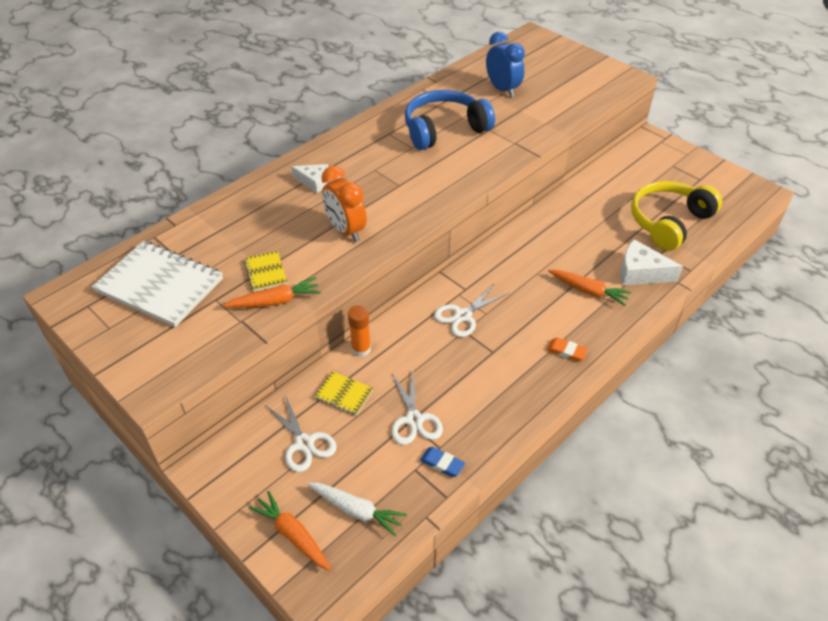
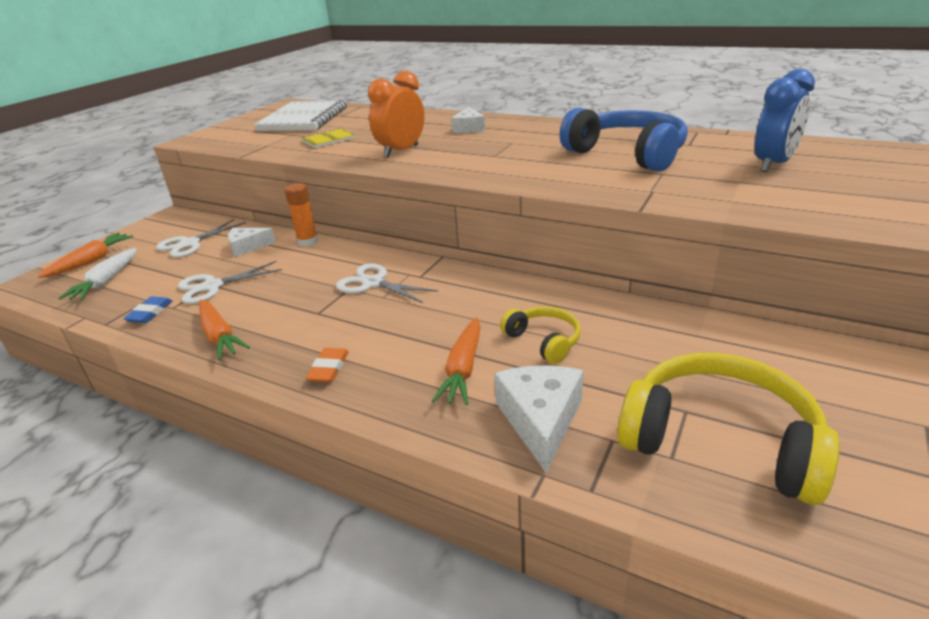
camera: 75 degrees right, 15 degrees down
orange carrot [223,277,321,308] -> orange carrot moved to [199,300,250,360]
yellow notebook [314,371,373,416] -> white cheese [228,228,275,257]
none -> yellow headphones [500,307,581,364]

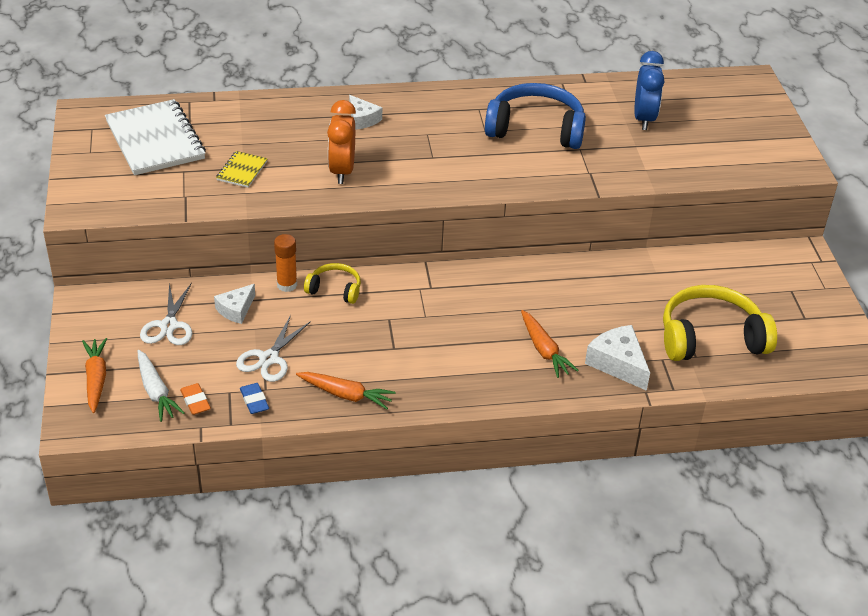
camera: 40 degrees left, 10 degrees up
orange eraser [306,348,349,382] -> orange eraser moved to [180,383,211,415]
white scissors [336,263,439,303] -> none
yellow headphones [500,307,581,364] -> yellow headphones moved to [304,263,361,304]

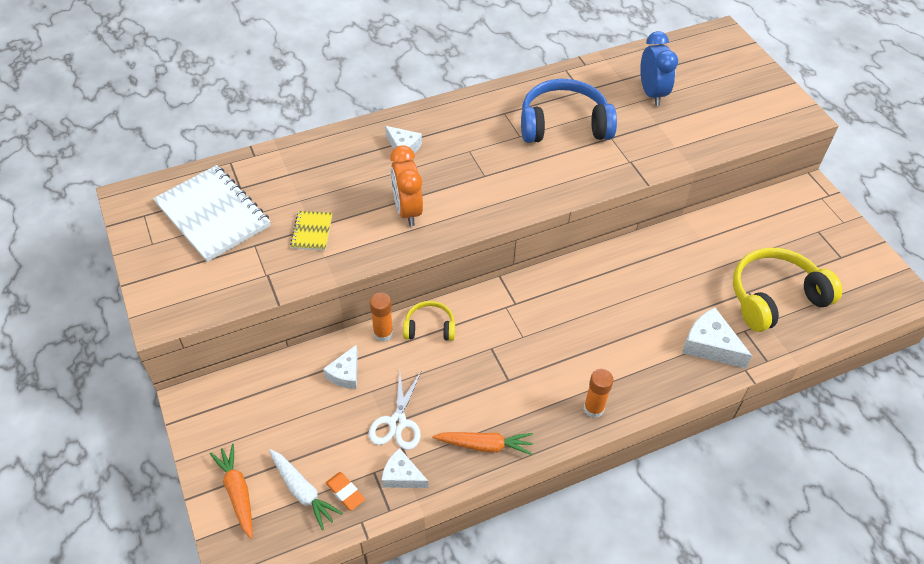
camera: 15 degrees left, 10 degrees up
white scissors [140,283,193,345] -> none
blue eraser [240,383,269,414] -> white cheese [382,448,428,488]
orange carrot [521,310,579,378] -> none
none -> orange glue stick [584,369,614,418]

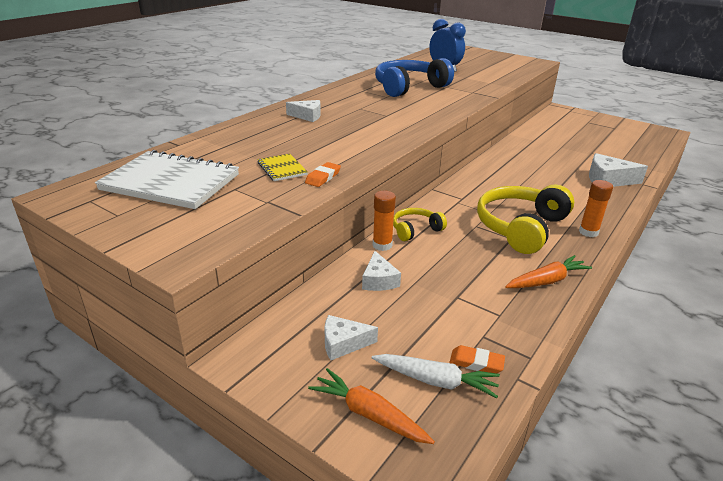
camera: 30 degrees left, 20 degrees down
white scissors [369,370,422,450] -> none
white cheese [382,448,428,488] -> white cheese moved to [324,315,378,360]
orange clock [390,145,423,226] -> none
yellow headphones [733,248,842,332] -> yellow headphones moved to [477,184,574,254]
none -> orange eraser [305,162,341,187]

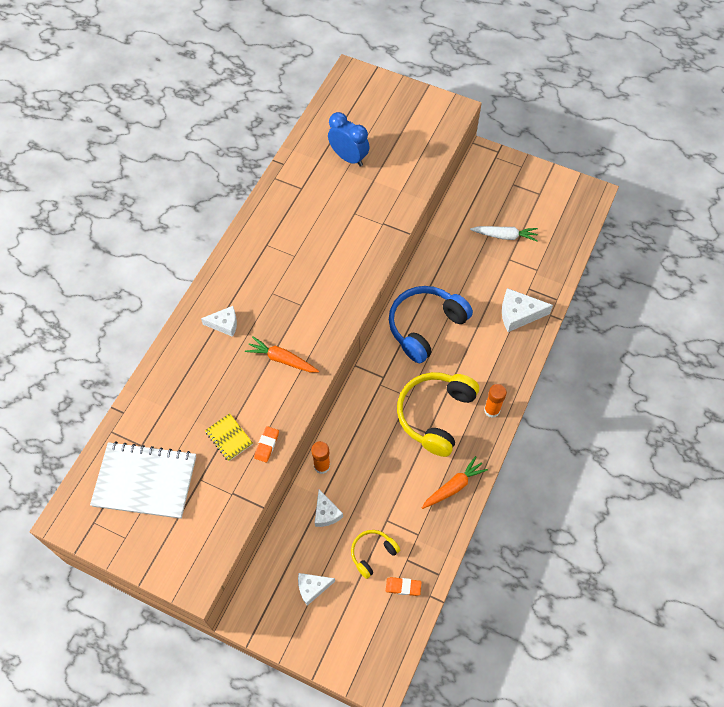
camera: 10 degrees left, 30 degrees up
orange carrot [308,368,435,444] -> orange carrot moved to [245,337,319,372]
white carrot [372,354,500,398] -> white carrot moved to [470,226,538,241]
blue headphones [375,58,454,97] -> blue headphones moved to [389,286,473,363]
yellow headphones [393,208,447,241] -> yellow headphones moved to [351,530,400,579]

